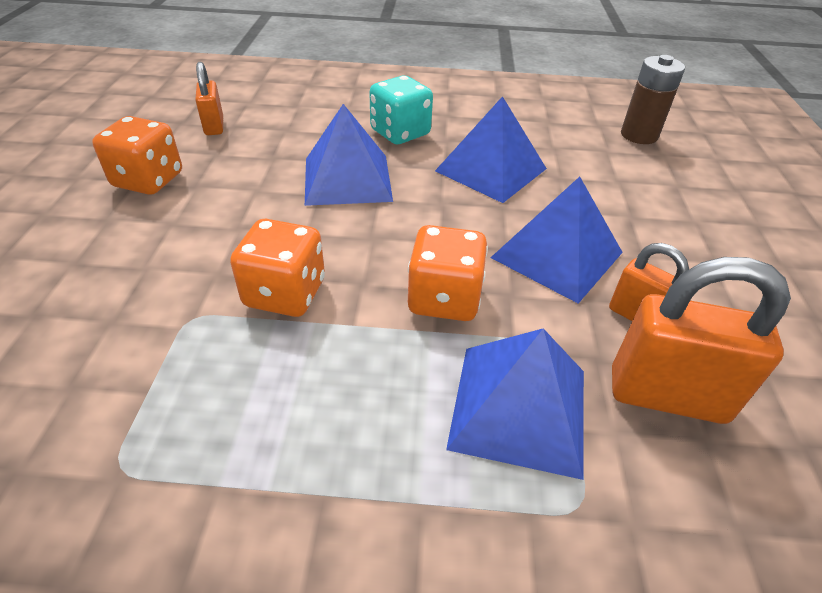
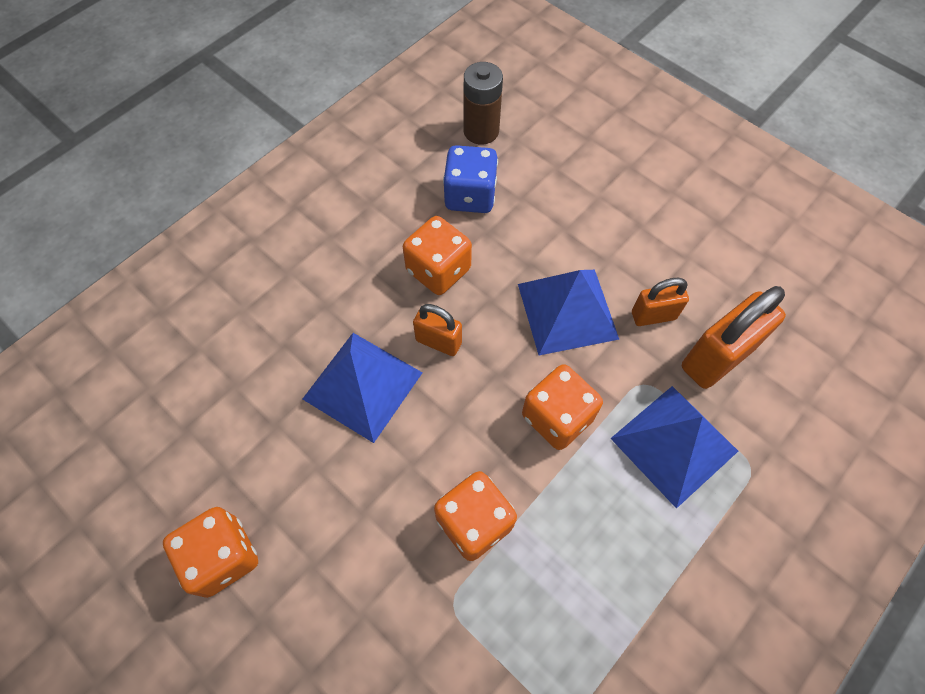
camera: 50 degrees left, 20 degrees up
orange padlock [195,62,223,135] -> orange padlock moved to [413,304,462,356]
turquoise dice [369,76,433,144] -> none
blue pyramid [435,96,547,203] -> orange dice [403,216,472,295]
none -> blue dice [443,145,498,213]

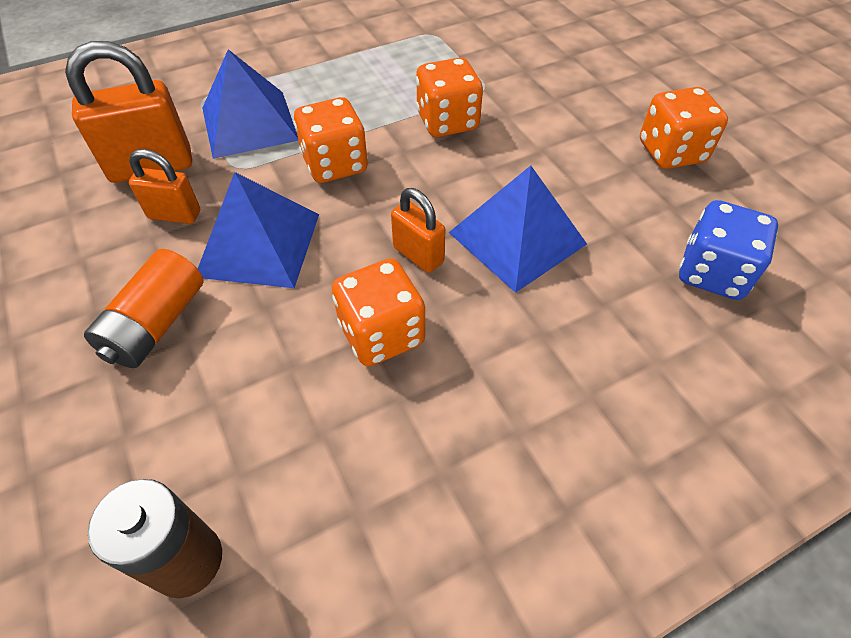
camera: 160 degrees left, 10 degrees down
blue dice [443,145,498,213] -> blue dice moved to [679,200,778,300]
none -> orange battery [84,249,204,368]

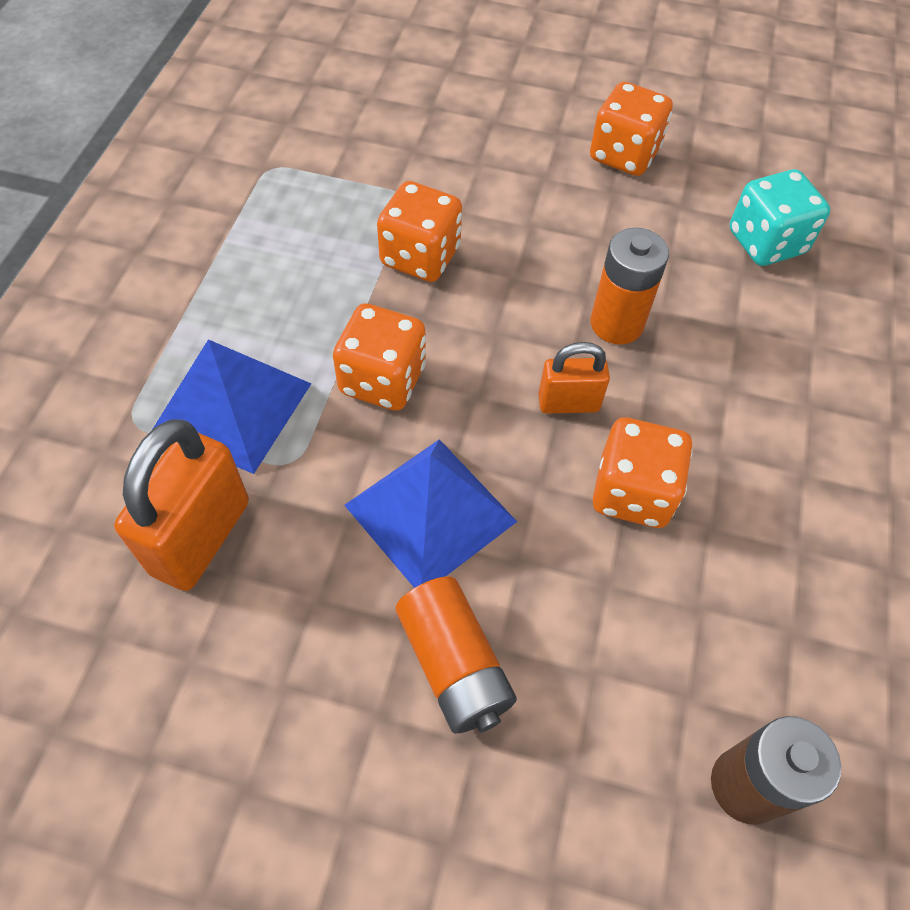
camera: 50 degrees left, 5 degrees up
orange padlock [129,149,200,224] -> none
blue pyramid [449,166,587,293] -> orange battery [591,228,669,344]
blue dice [679,200,778,300] -> turquoise dice [730,169,830,266]

